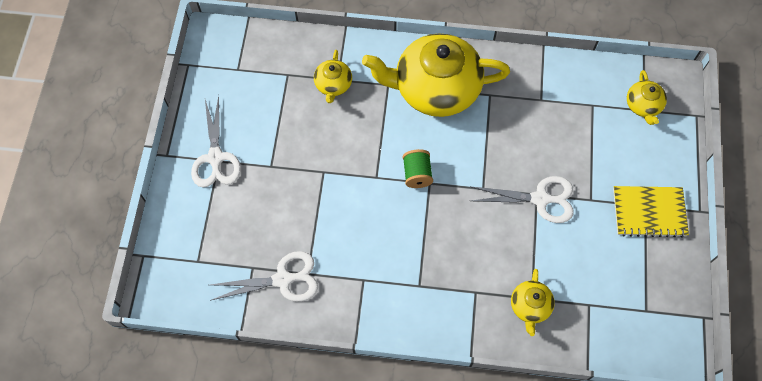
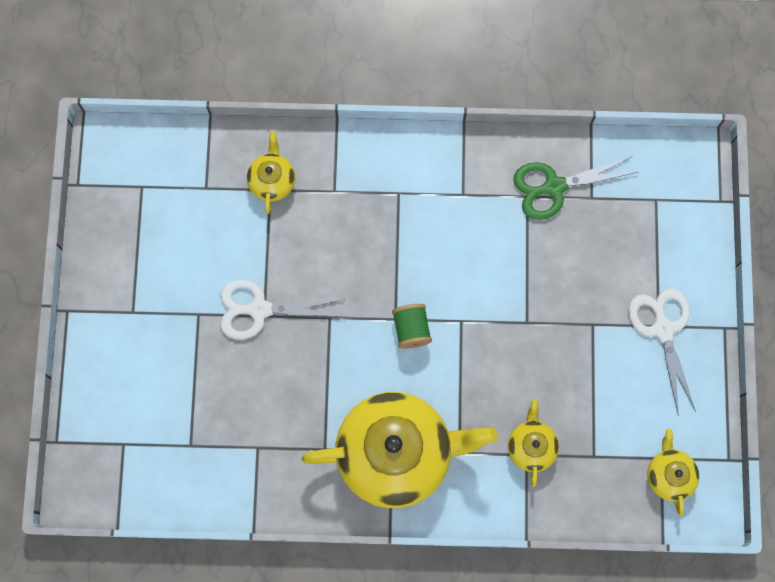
camera: 175 degrees right, 10 degrees up
white scissors [210,251,318,302] -> green scissors [513,157,638,220]
yellow notebook [613,186,689,238] -> none
yellow teapot [627,70,667,125] -> yellow teapot moved to [647,429,699,516]

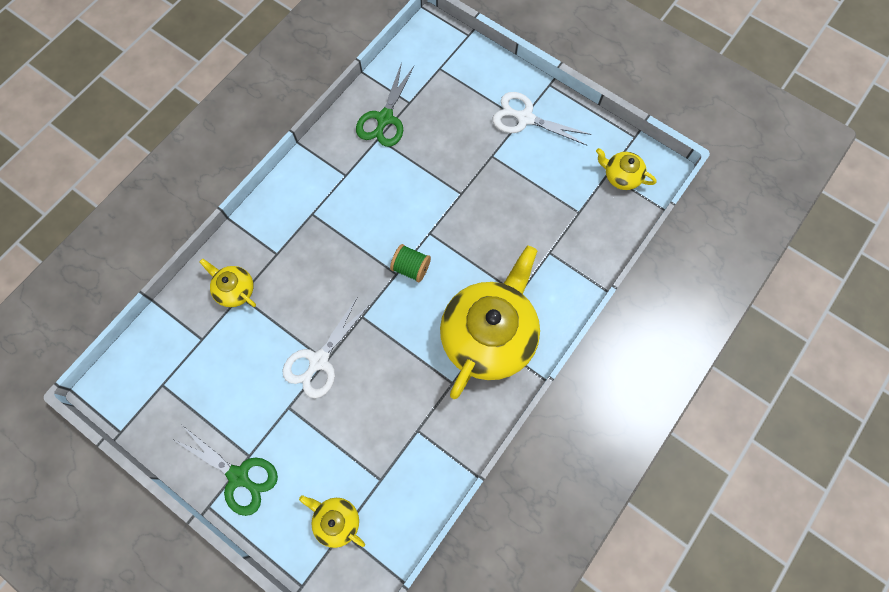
camera: 55 degrees left, 5 degrees down
yellow teapot [508,400,559,487] -> yellow teapot moved to [299,495,365,548]
none -> green scissors [172,425,278,516]

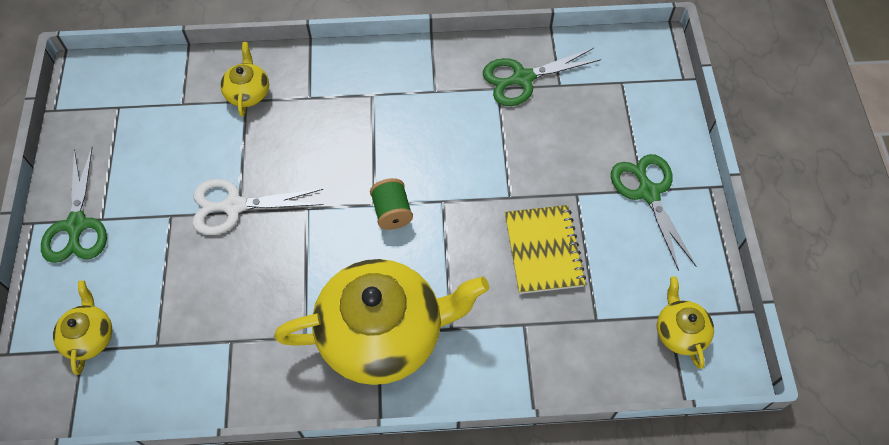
camera: 50 degrees right, 10 degrees down
white scissors [493,92,592,145] -> green scissors [611,154,696,271]
none -> yellow notebook [505,205,586,294]

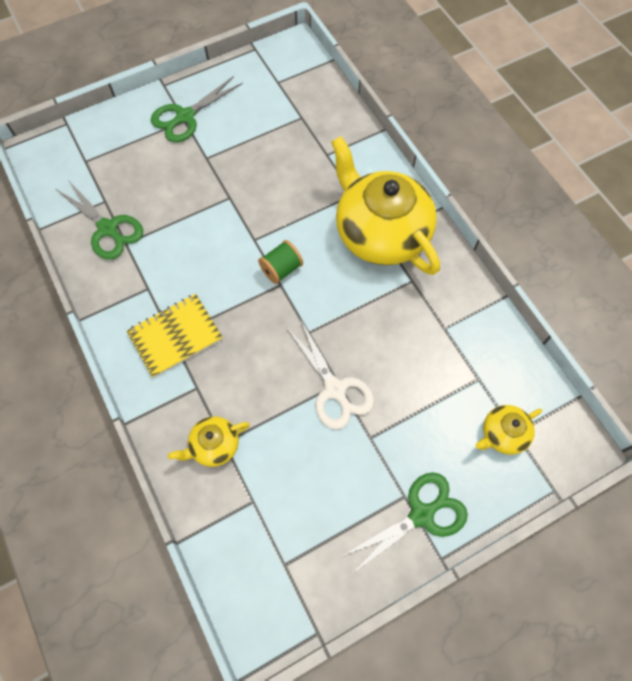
camera: 115 degrees left, 5 degrees up
yellow notebook [505,205,586,294] -> yellow notebook moved to [127,294,223,378]
yellow teapot [657,276,714,369] -> none

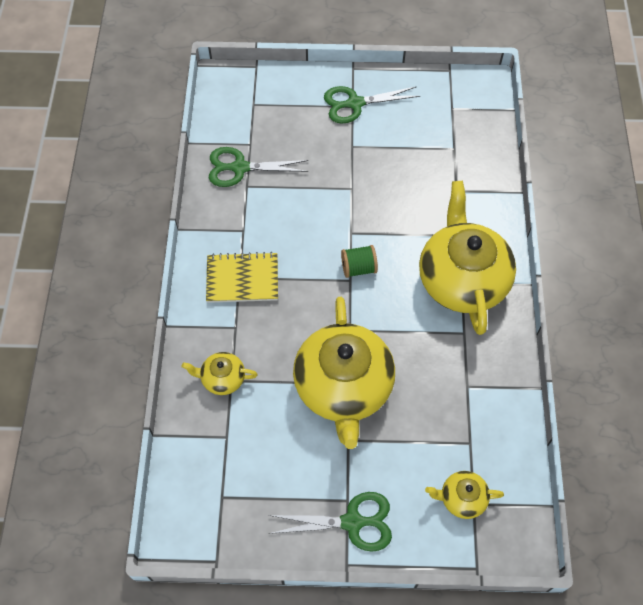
camera: 30 degrees right, 5 degrees down
green scissors [56,180,143,260] -> green scissors turned 105 degrees clockwise [209,147,308,187]
white scissors [287,320,374,430] -> yellow teapot [293,297,395,449]

